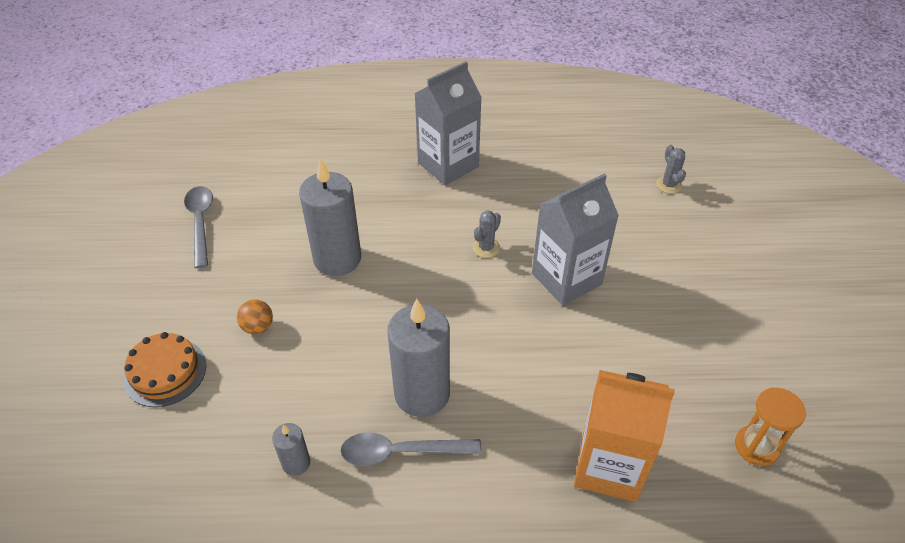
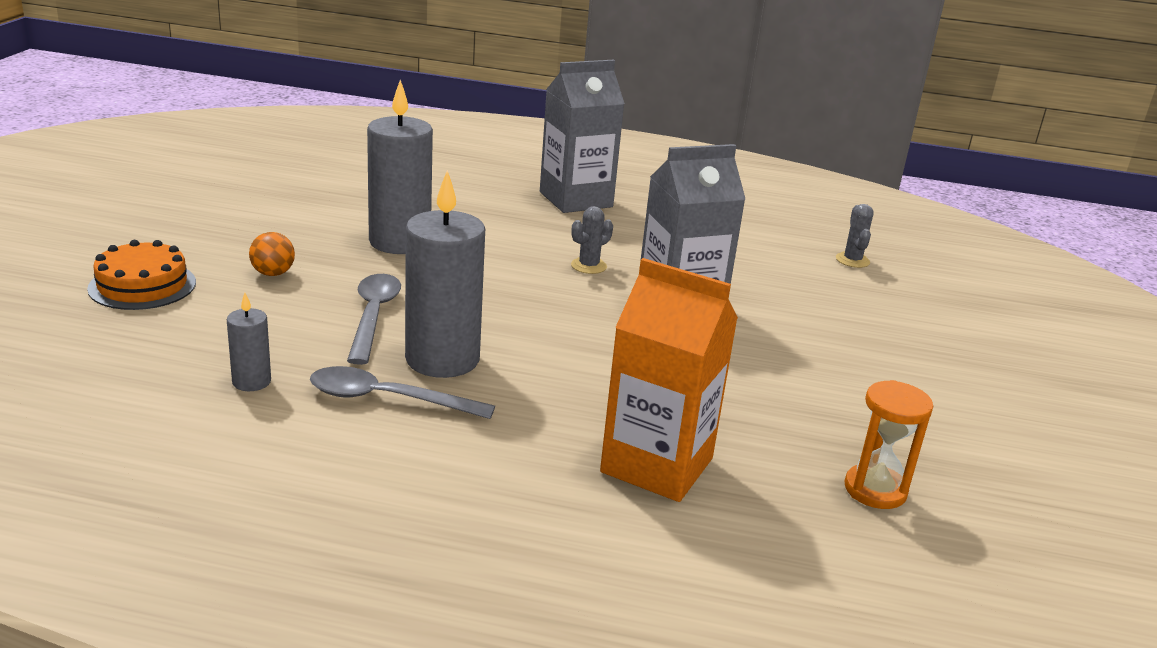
camera: 10 degrees right, 20 degrees down
grey spoon [184,186,213,268] -> grey spoon moved to [347,274,401,365]

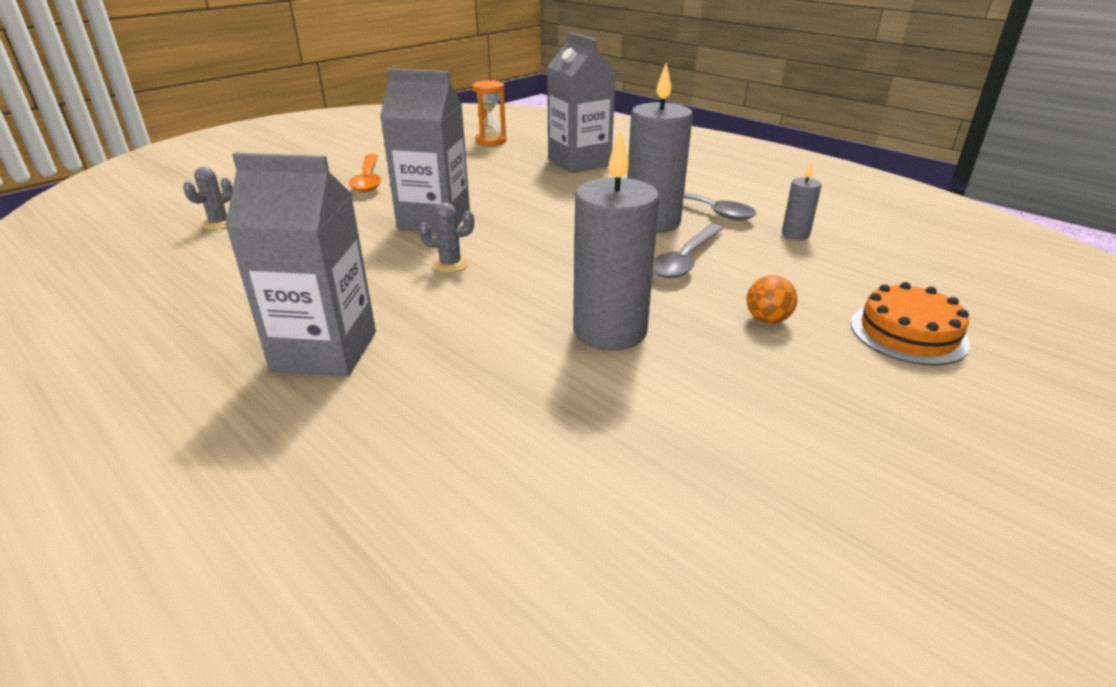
camera: 145 degrees left, 5 degrees up
orange carton [600,258,738,502] -> grey carton [547,32,616,173]
none -> orange spoon [349,154,381,192]

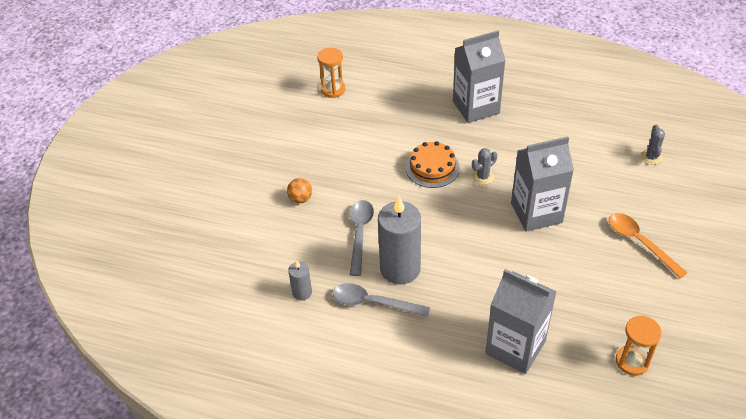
camera: 155 degrees right, 15 degrees up
grey candle [573,129,659,351] -> none
orange cake [851,282,970,365] -> orange cake moved to [406,141,460,188]
none -> orange hourglass [317,48,345,98]

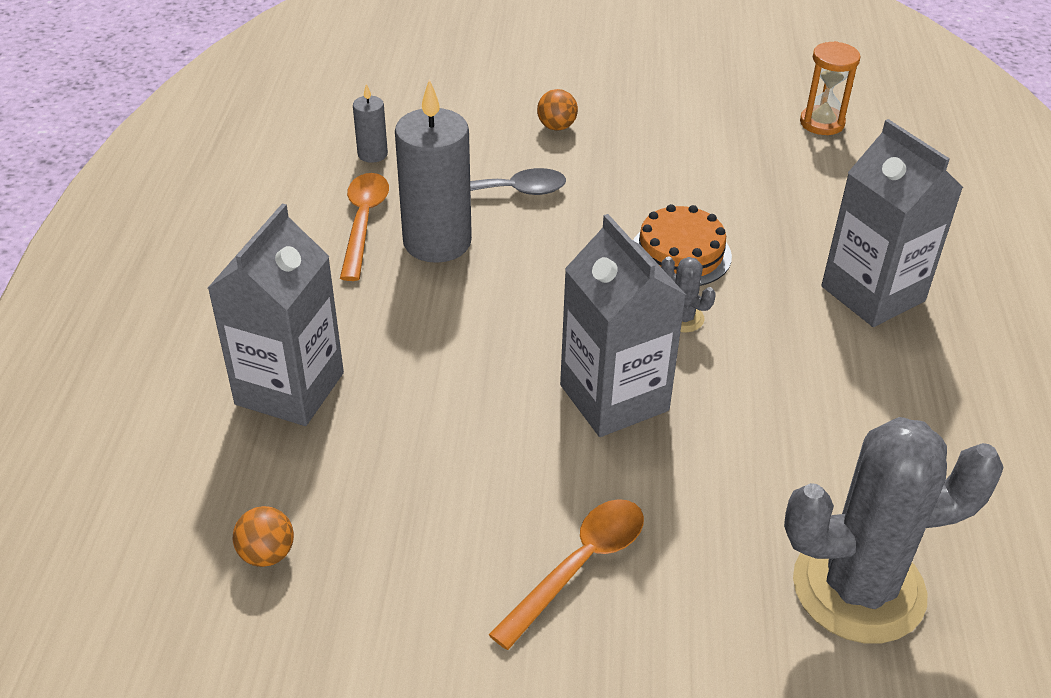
camera: 75 degrees right, 5 degrees down
grey spoon [332,283,430,317] -> orange spoon [340,173,389,281]
orange hourglass [616,315,661,376] -> orange ball [233,506,294,567]
grey cactus [641,125,665,165] -> grey cactus [784,417,1004,643], size x2.48

